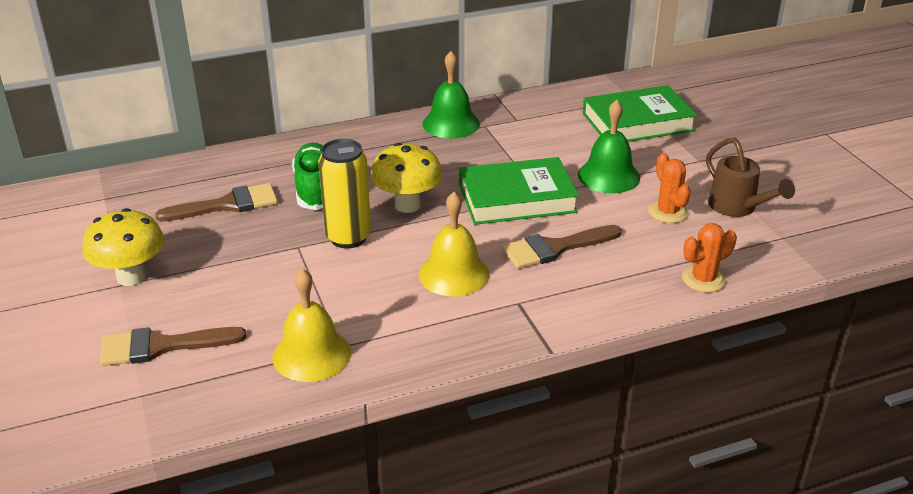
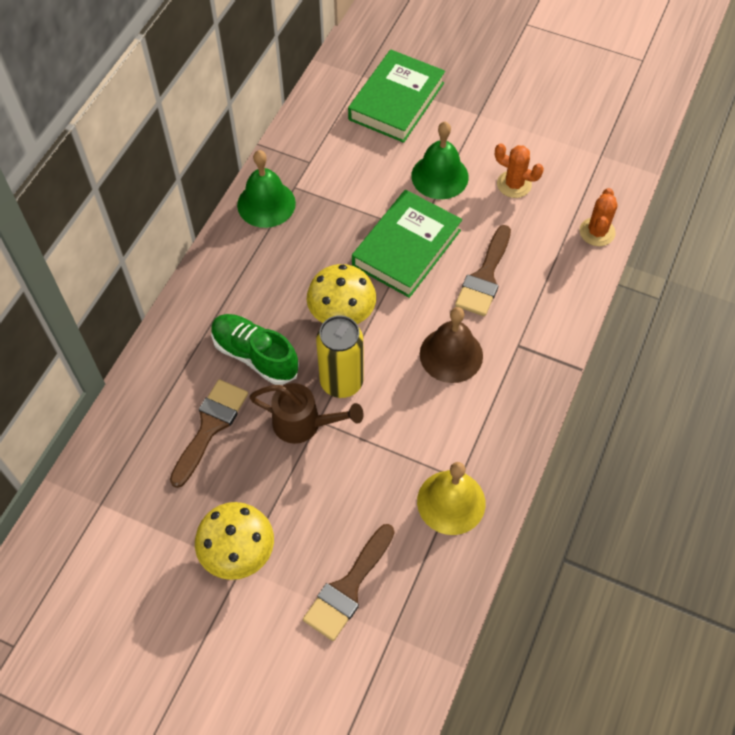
camera: 45 degrees left, 25 degrees up
yellow bell [419,192,490,296] -> brown bell [420,307,483,383]
brown watering can [706,138,795,217] -> brown watering can moved to [250,383,364,444]

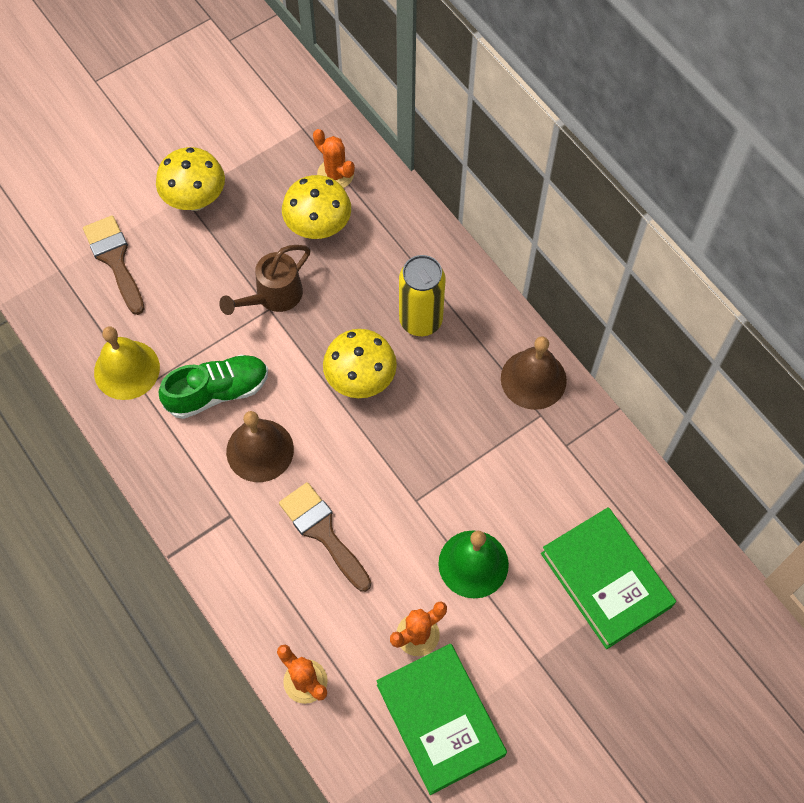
camera: 120 degrees right, 5 degrees up
brown brush [170,379,248,488] -> yellow mushroom [282,175,351,239]
green shoe [211,314,299,385] -> green shoe moved to [159,355,268,419]
green bell [237,150,296,228] -> brown bell [501,336,567,410]
yellow can [316,315,364,398] -> yellow can moved to [399,255,445,336]
green book [352,190,462,298] -> green book moved to [376,644,507,795]
none -> orange cactus [313,129,355,188]

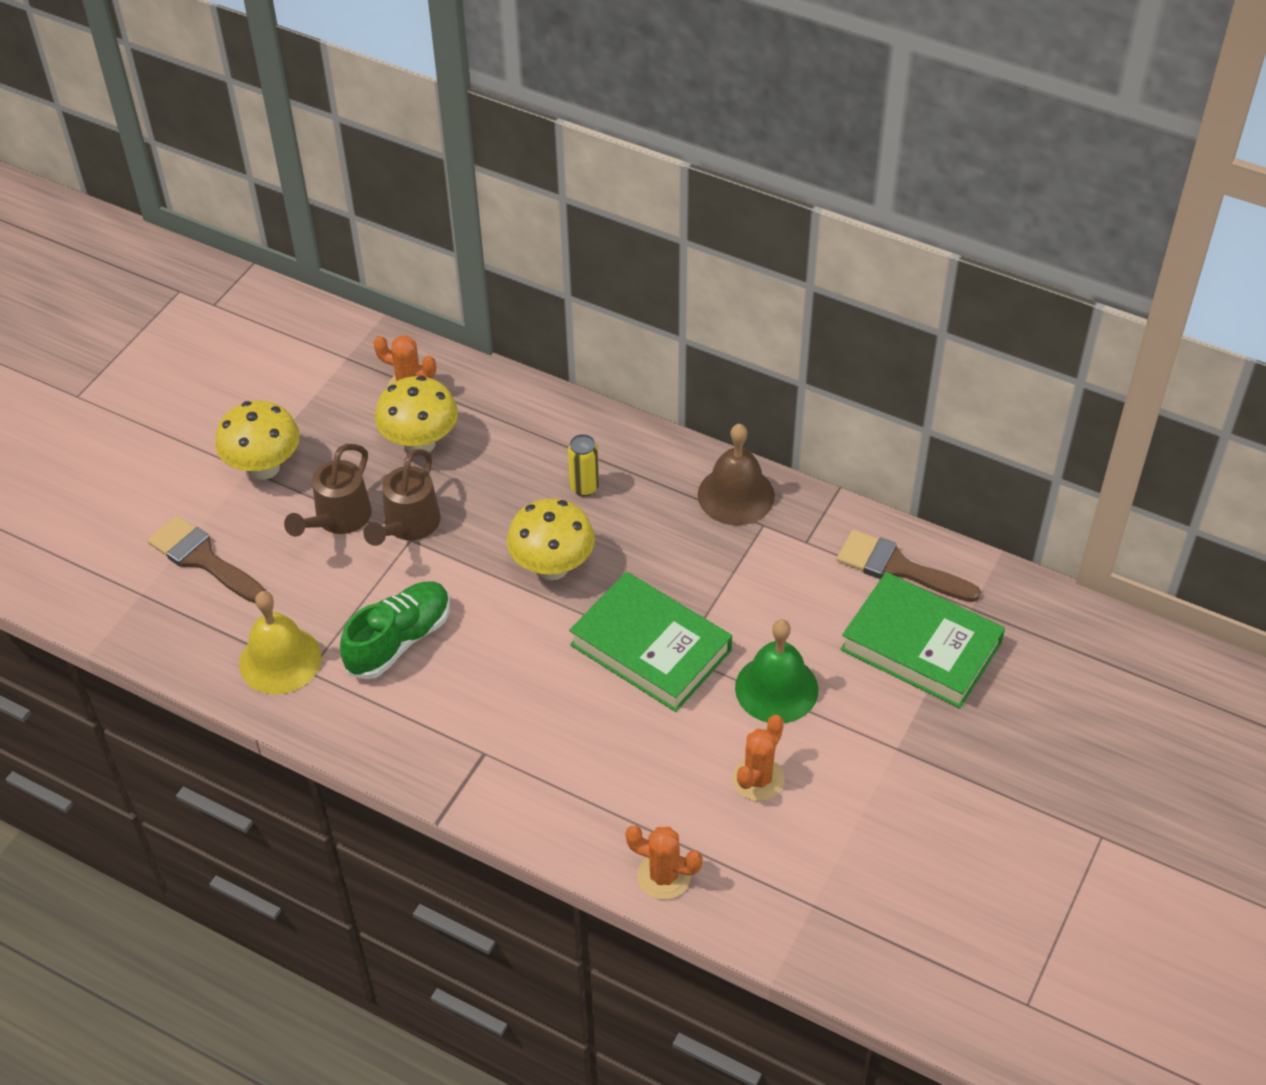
camera: 25 degrees left, 15 degrees down
brown bell [226,411,294,482] -> none
brown brush [279,482,371,592] -> brown brush moved to [837,530,981,602]
green book [376,644,507,795] -> green book moved to [569,572,732,712]
yellow can [399,255,445,336] -> yellow can [568,434,599,496], size x0.57
none -> brown watering can [284,444,372,537]

